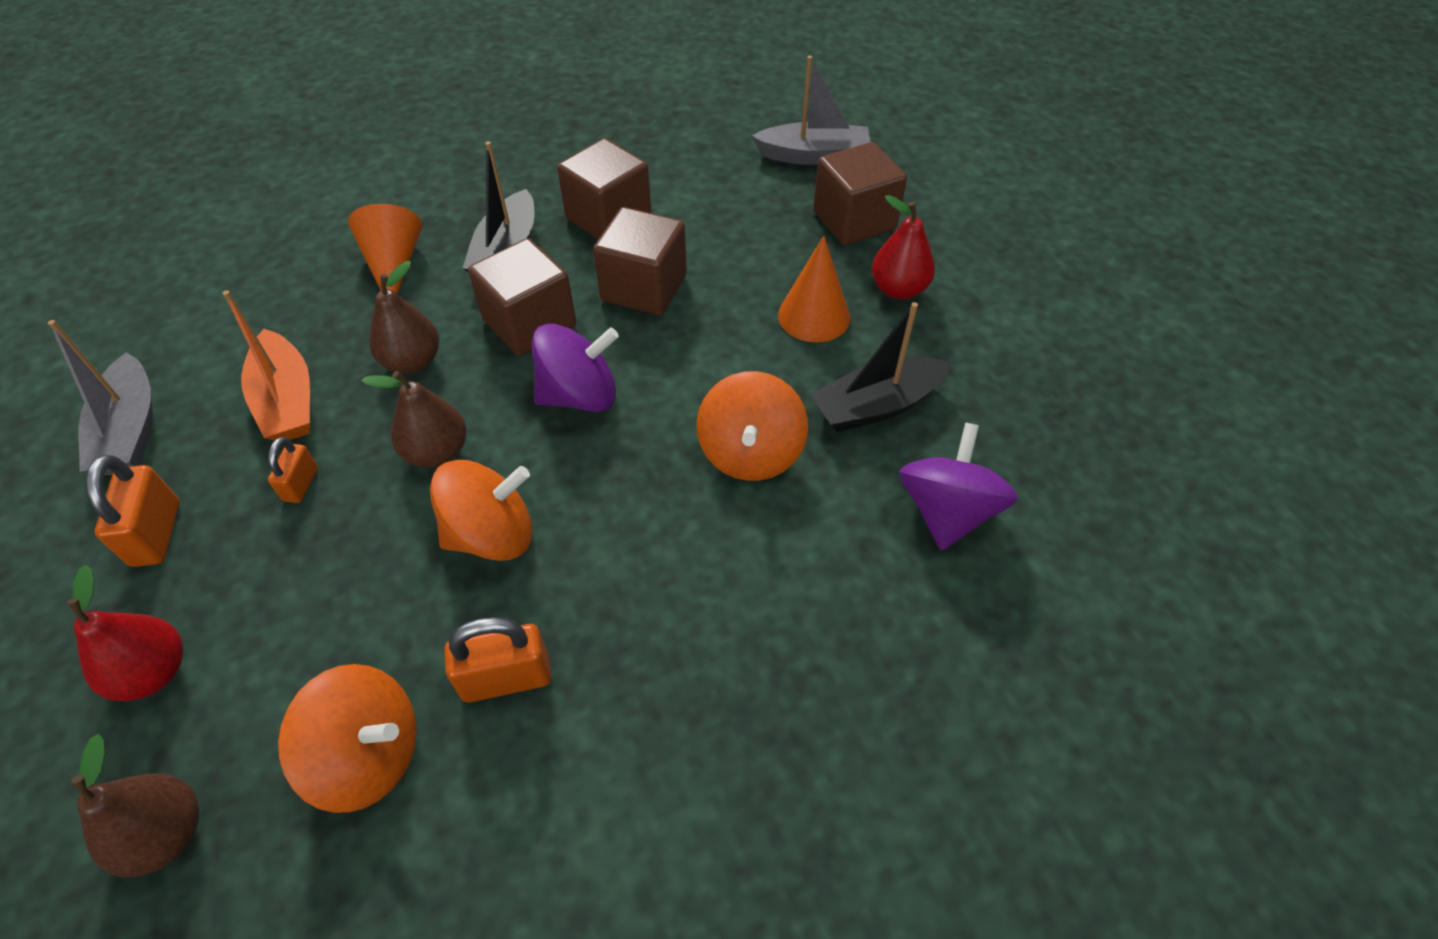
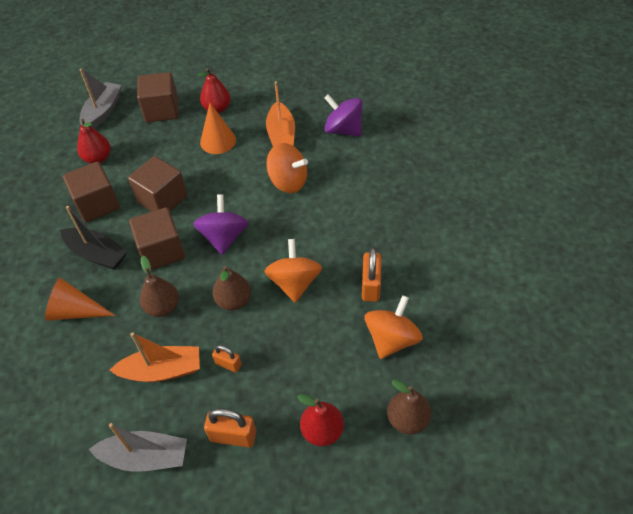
camera: 70 degrees left, 0 degrees up
black boat [810,302,951,432] -> orange boat [266,81,295,147]
none -> red pear [77,119,111,164]

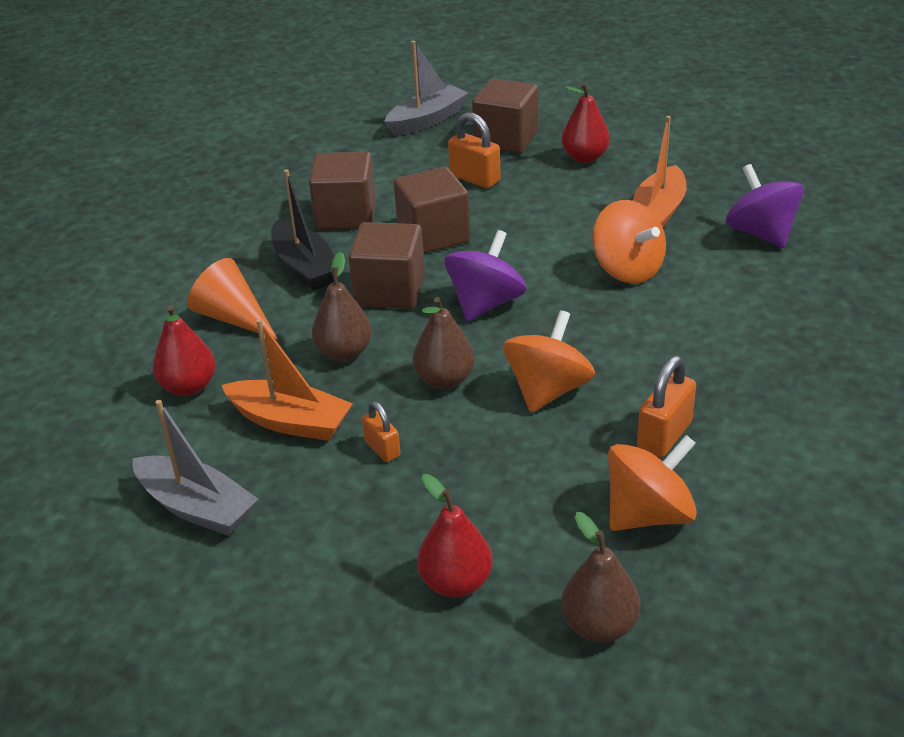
camera: 30 degrees right, 15 degrees down
red pear [77,119,111,164] -> red pear moved to [153,305,216,396]
orange cone [200,103,236,154] -> none
orange padlock [204,408,256,447] -> orange padlock moved to [448,112,501,188]

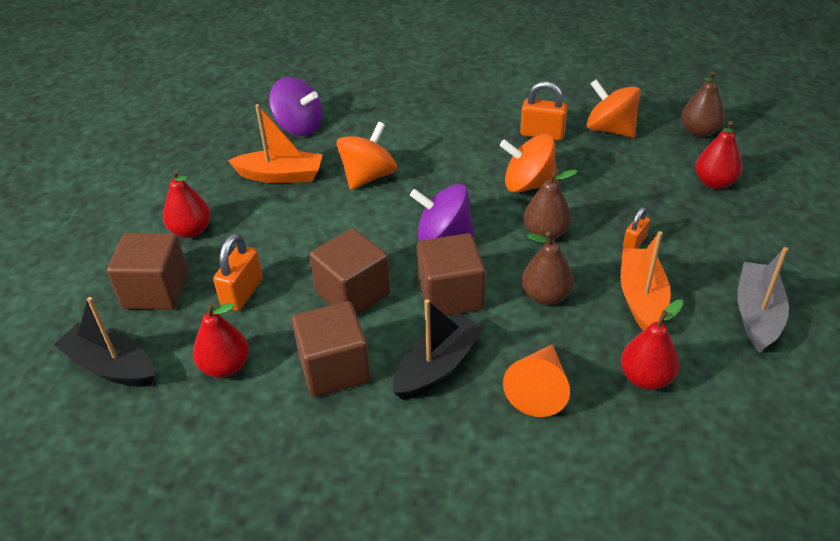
camera: 110 degrees left, 5 degrees up
grey boat [384,41,468,136] -> black boat [53,297,154,387]
purple spinning top [726,164,804,248] -> purple spinning top turned 105 degrees counterclockwise [269,77,323,136]
none -> red pear [193,303,249,378]

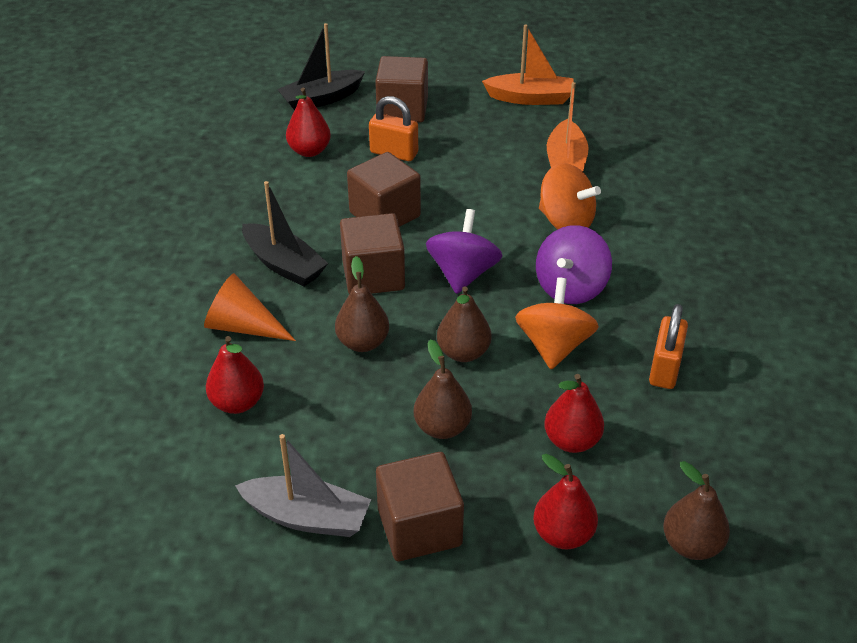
camera: 90 degrees right, 0 degrees up
black boat [53,297,154,387] -> black boat turned 150 degrees counterclockwise [277,23,365,110]
red pear [163,170,211,238] -> red pear moved to [544,374,604,453]
purple spinning top [269,77,323,136] -> purple spinning top moved to [536,225,612,304]
brown cube [292,301,371,397] -> brown cube moved to [376,452,464,561]
orange spinning top [586,79,641,138] -> none
orange boat [621,231,671,331] -> orange boat moved to [482,25,574,105]
orange padlock [623,207,650,249] -> brown pear [414,340,472,439]

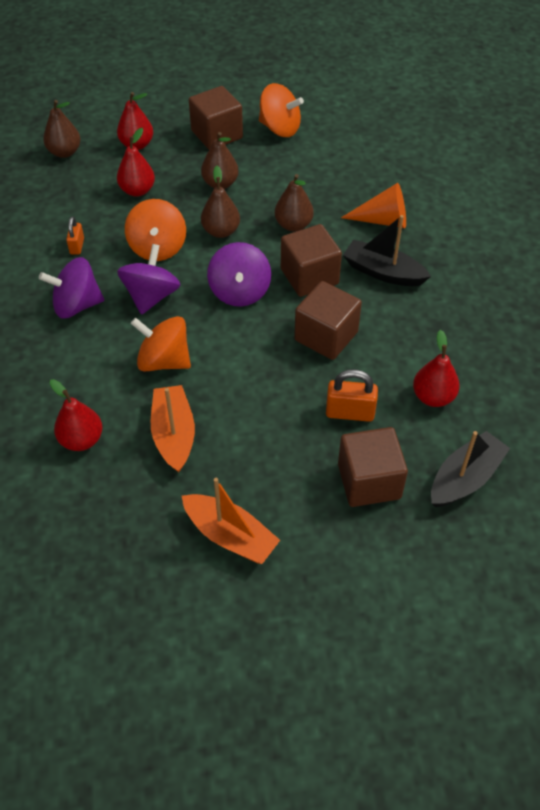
camera: 165 degrees right, 10 degrees up
red pear [206,336,264,414] -> red pear moved to [49,379,103,451]
grey boat [235,434,371,537] -> orange spinning top [259,83,304,137]
orange boat [482,25,574,105] -> orange boat turned 135 degrees counterclockwise [182,478,280,564]
orange padlock [649,304,688,389] -> orange padlock [66,217,84,255], size x0.62
none -> purple spinning top [39,257,104,319]

